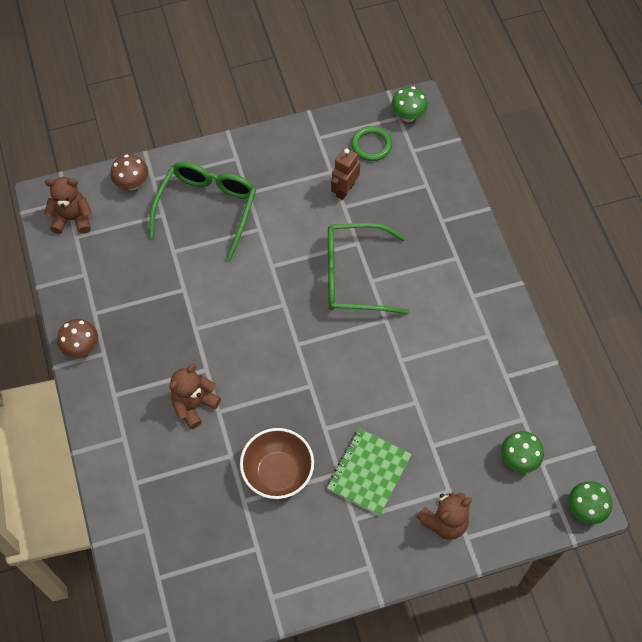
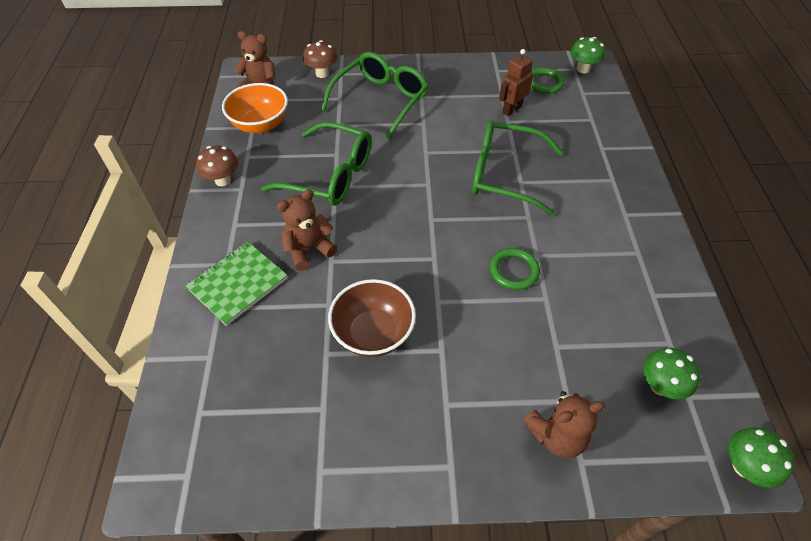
camera: 15 degrees right, 10 degrees down
green notebook [327,428,412,516] -> green notebook moved to [186,241,287,326]
none -> orange bowl [222,83,288,134]
none -> green glasses [261,122,372,206]
none -> green ring [489,248,540,290]

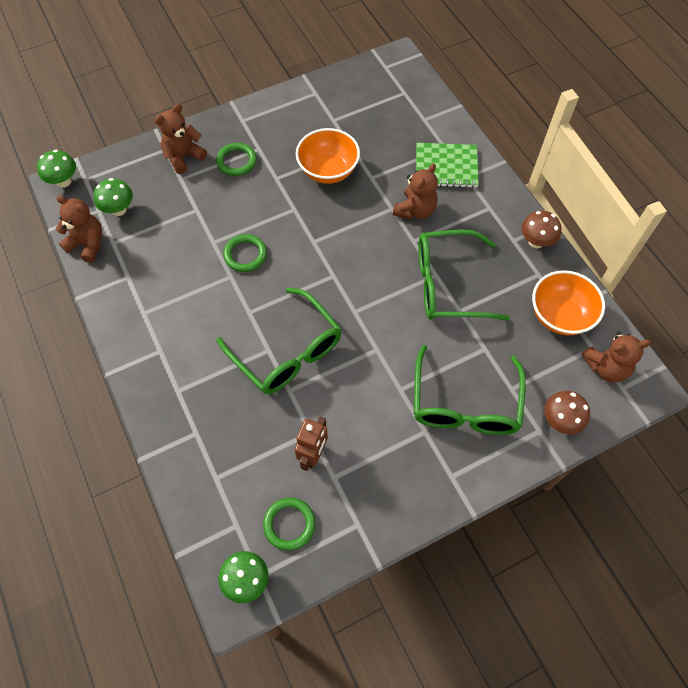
camera: 155 degrees right, 10 degrees up
green notebook [186,241,287,326] -> green notebook turned 75 degrees clockwise [416,143,479,188]
brown bowl [328,279,416,357] -> orange bowl [296,128,360,184]
green glasses [472,120,563,216] -> green glasses turned 60 degrees clockwise [217,287,341,394]
none -> brown teddy bear [56,195,102,263]
none -> green ring [216,143,257,176]

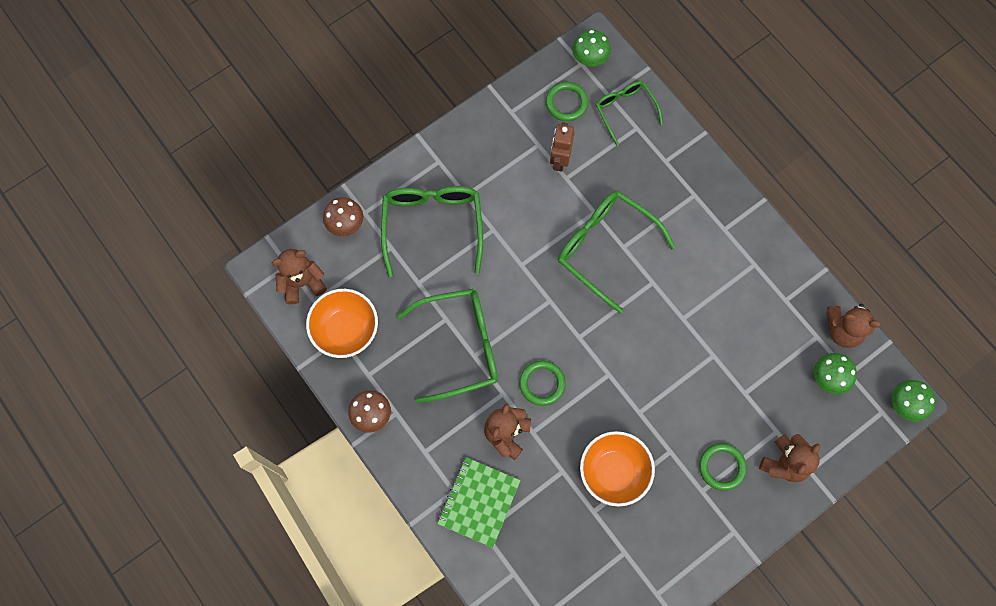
camera: 170 degrees right, 10 degrees up
green ring [223,234,267,272] -> green ring moved to [519,360,566,406]
green notebook [416,143,479,188] -> green notebook turned 60 degrees counterclockwise [437,457,521,548]
none -> green glasses [596,81,663,146]

